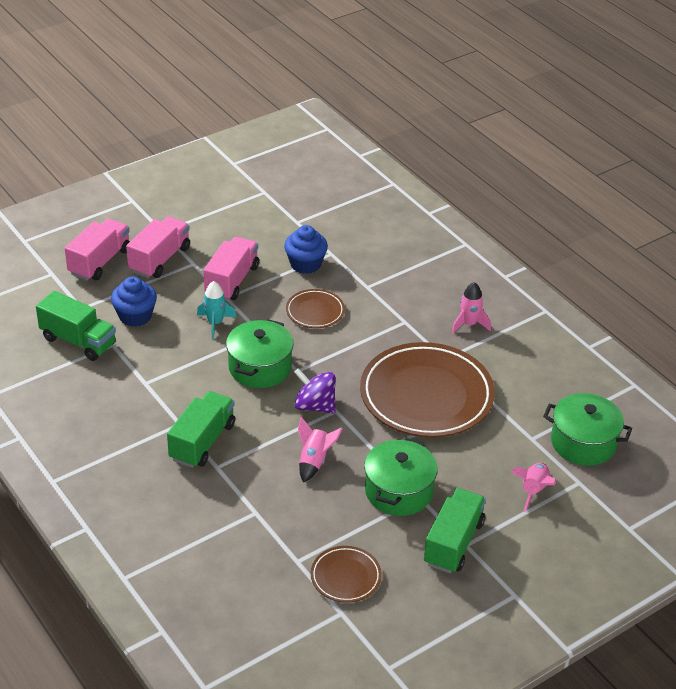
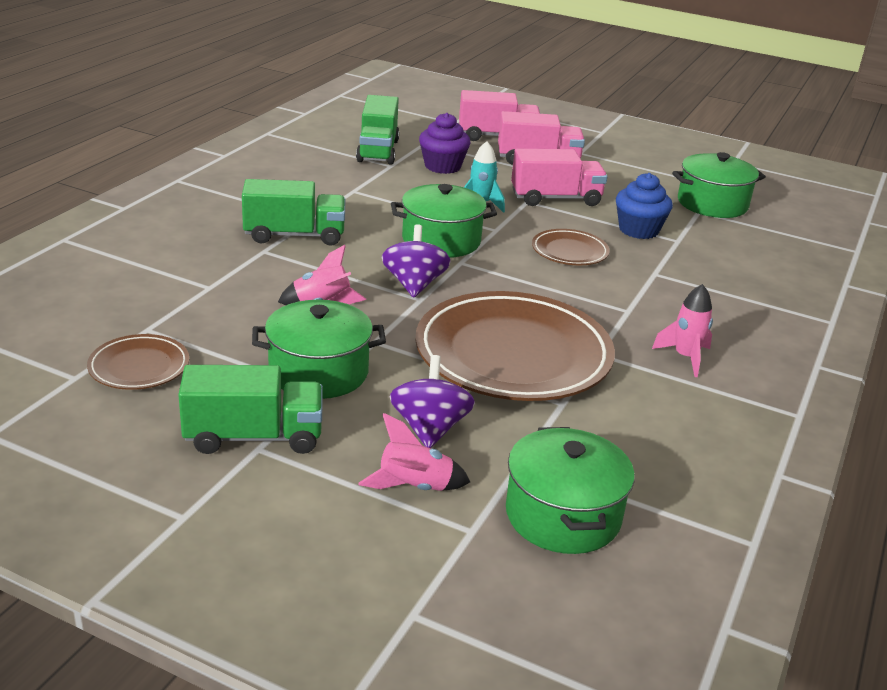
camera: 60 degrees right, 10 degrees down
blue cupcake [111,276,157,327] -> purple cupcake [419,113,470,174]
none -> purple spinning top [389,355,475,448]
none -> green pot [672,152,766,218]

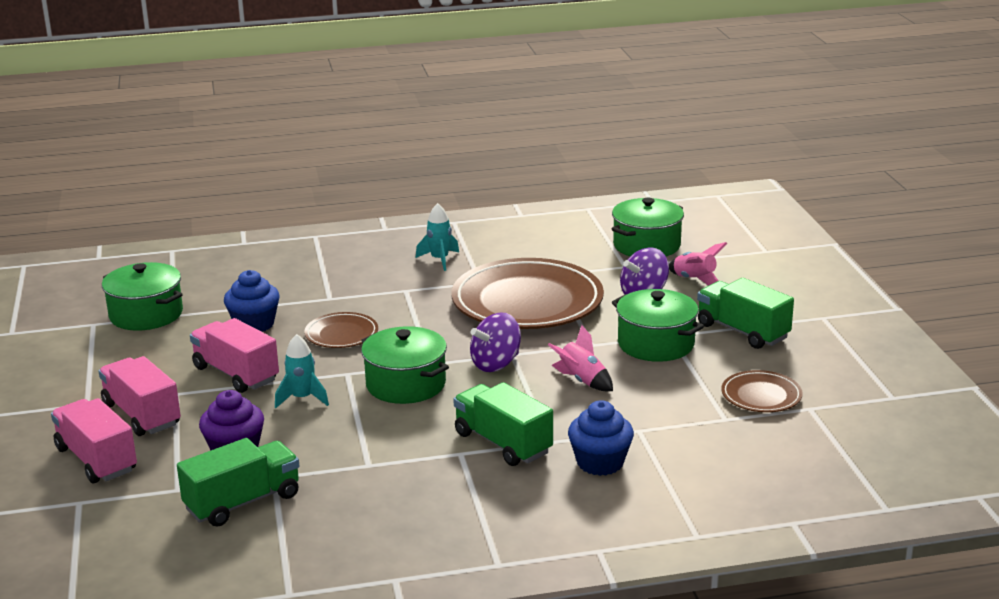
camera: 125 degrees left, 5 degrees down
pink rocket [652,284,713,377] -> turquoise rocket [416,203,459,271]
none -> blue cupcake [568,400,634,476]

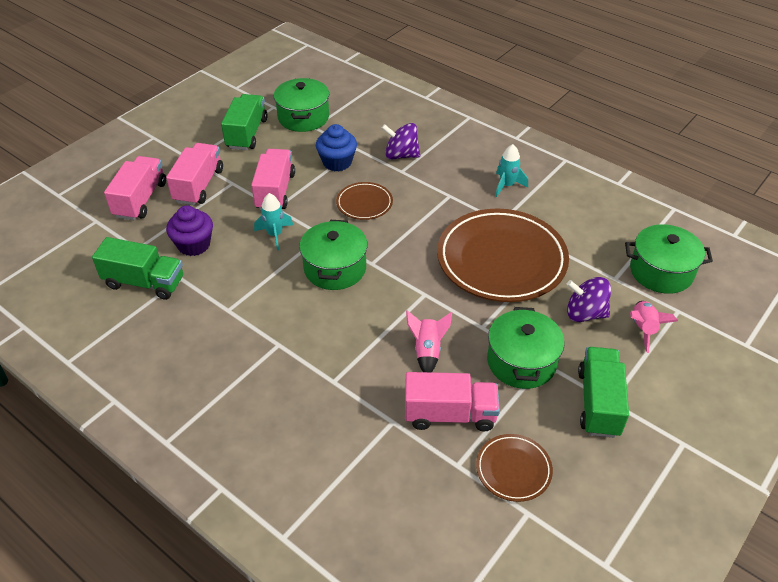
camera: 50 degrees right, 20 degrees up
green truck [453,382,553,466] -> green truck moved to [221,94,268,150]
purple spinning top [470,312,521,372] -> purple spinning top moved to [382,123,420,160]
blue cupcake [568,400,634,476] -> none
none -> pink truck [405,372,500,431]

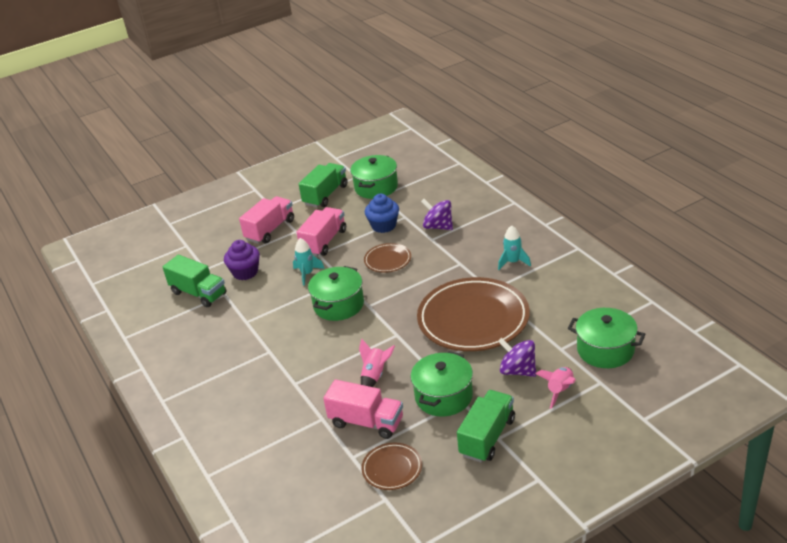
camera: 25 degrees right, 10 degrees down
pink truck [104,156,166,220] -> none

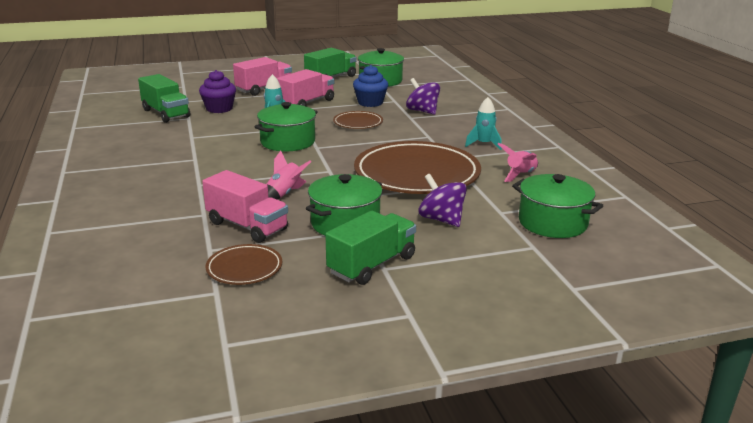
camera: 10 degrees right, 10 degrees down
pink rocket [536,367,576,409] -> pink rocket moved to [498,143,538,182]

